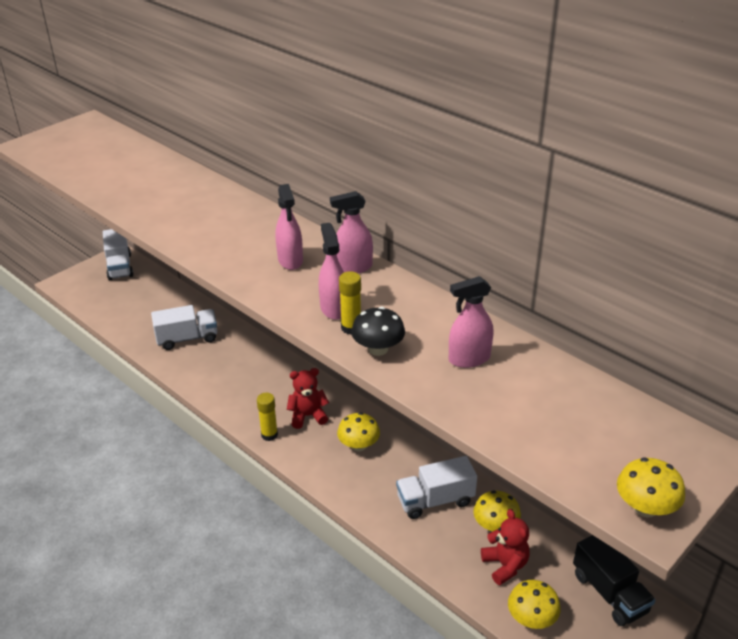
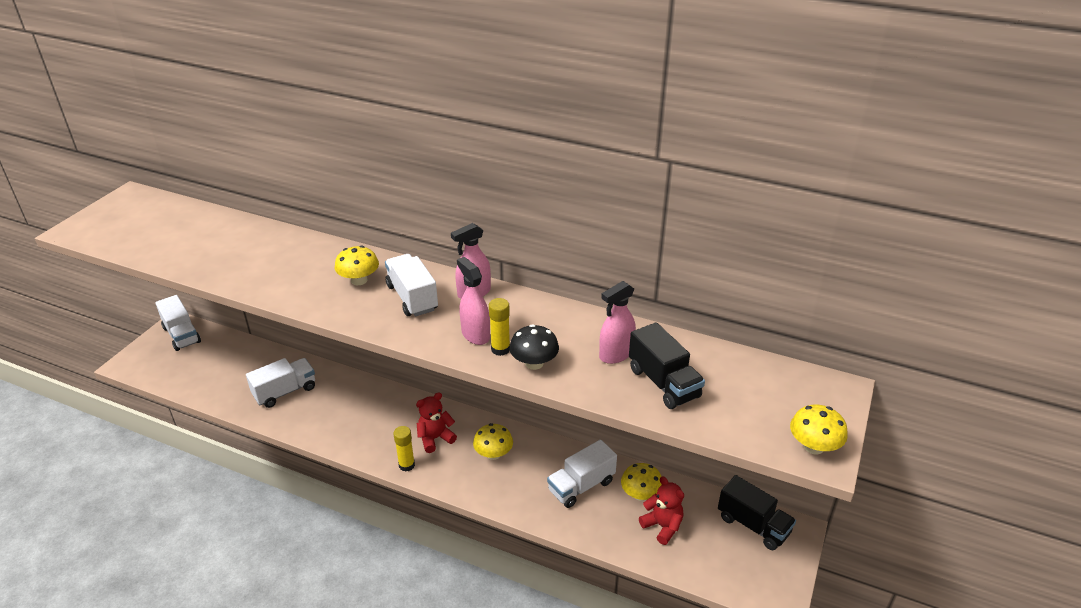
camera: 20 degrees left, 0 degrees up
pink spray bottle [275,184,303,270] -> white truck [385,254,438,316]
yellow mushroom [508,580,561,629] -> yellow mushroom moved to [335,246,379,285]
none -> black truck [629,322,705,409]

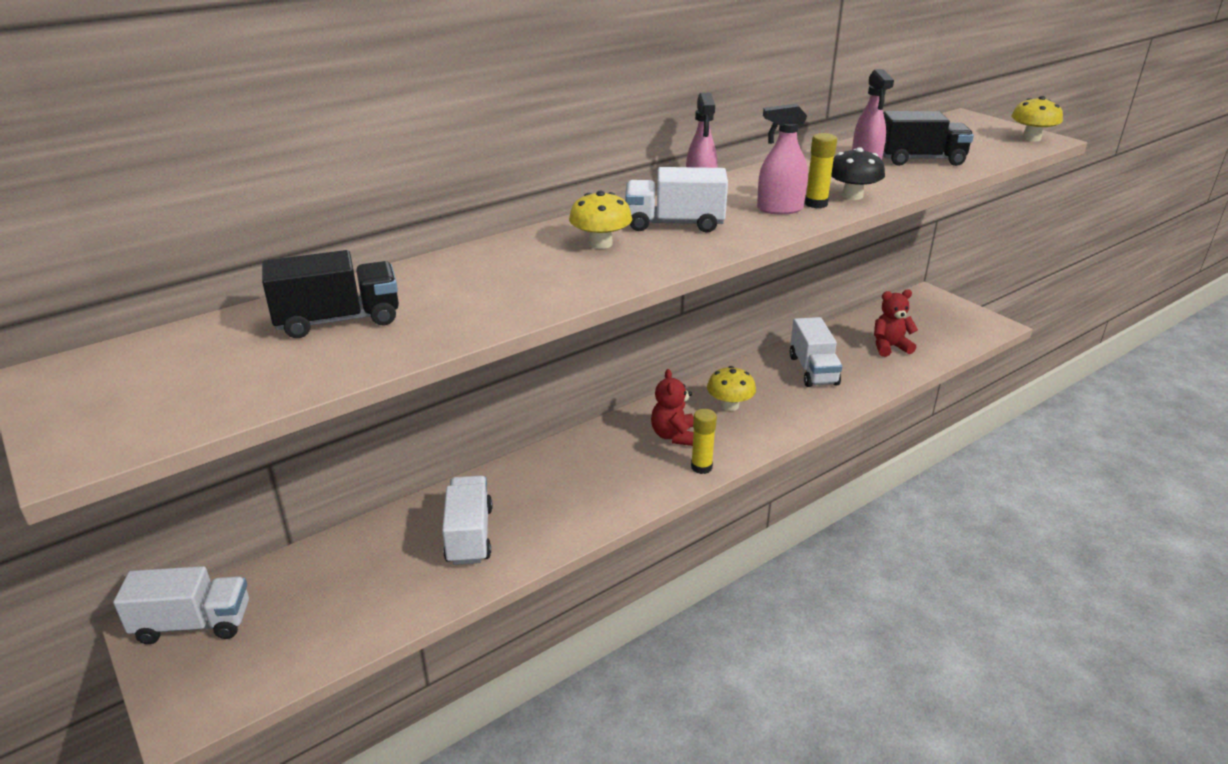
camera: 60 degrees left, 5 degrees down
yellow mushroom [621,463,662,501] -> none
black truck [718,475,796,550] -> black truck moved to [262,250,399,338]

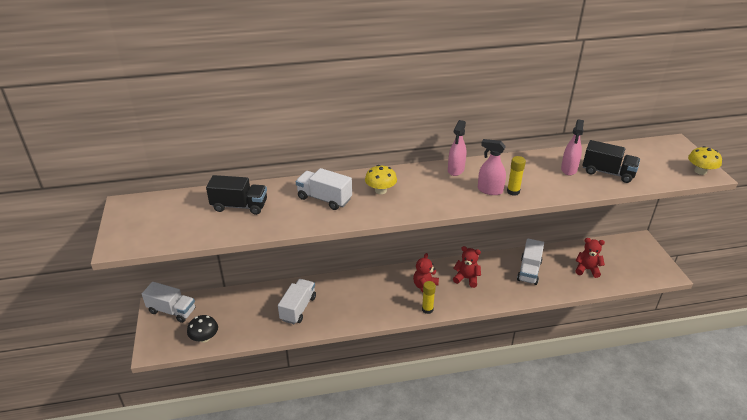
camera: 25 degrees right, 5 degrees up
white truck [625,167,728,233] -> white truck moved to [296,168,352,210]
yellow mushroom [707,366,756,411] -> red teddy bear [453,246,481,288]
black mushroom [831,147,885,200] -> black mushroom moved to [187,315,218,343]

